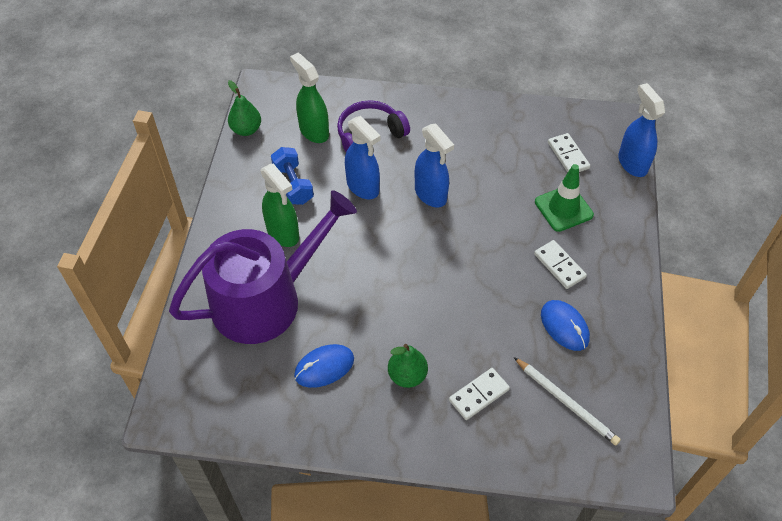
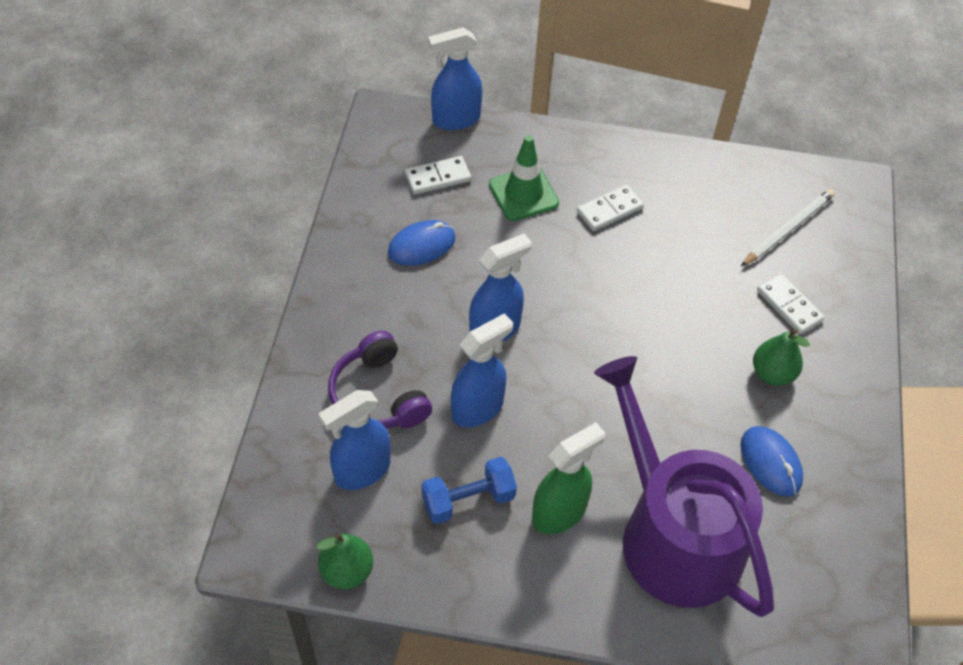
camera: 90 degrees left, 0 degrees up
green spray bottle [290,53,329,143] -> blue spray bottle [319,390,391,490]
blue mouse [541,300,590,351] -> blue mouse moved to [388,220,456,266]

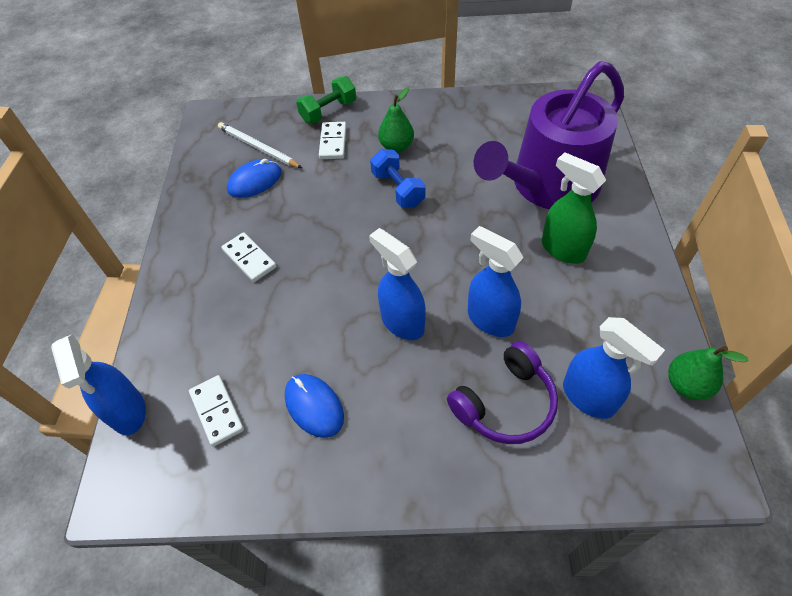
camera: 95 degrees left, 0 degrees up
blue dumbbell [421,457,517,524] -> blue dumbbell moved to [370,149,425,208]
green traffic cone [489,135,559,221] -> none
blue mouse [741,426,803,497] -> blue mouse moved to [227,159,282,198]
white domino [757,273,825,334] -> white domino turned 45 degrees counterclockwise [319,122,346,159]
none -> green dumbbell [296,76,356,123]

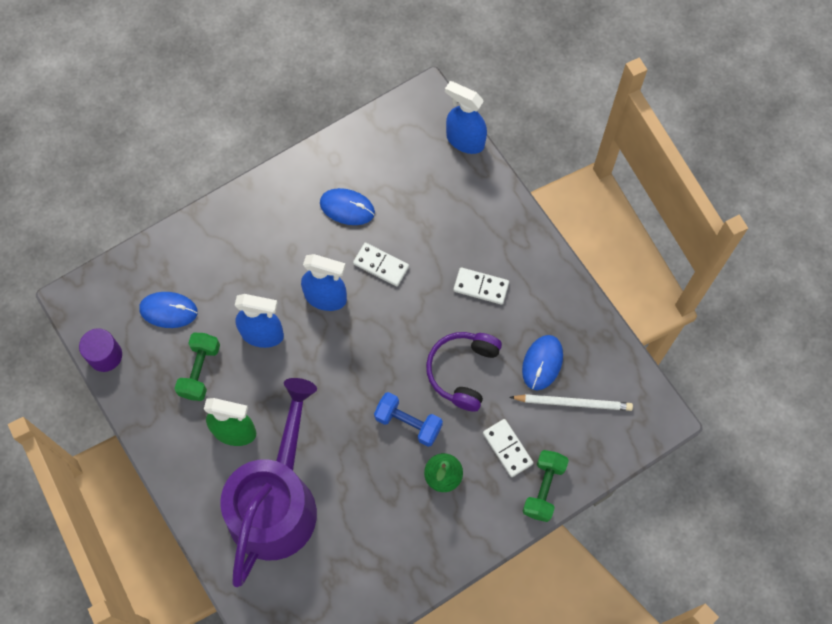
camera: 145 degrees right, 15 degrees up
white domino [189,375,244,447] -> white domino moved to [353,242,409,286]
purple headphones [447,341,558,444] -> purple headphones moved to [426,332,502,412]
blue spray bottle [563,317,665,419] -> blue mouse [139,292,198,328]
green pear [668,346,749,400] -> purple cylinder [79,328,122,372]
none -> green dumbbell [174,333,220,401]

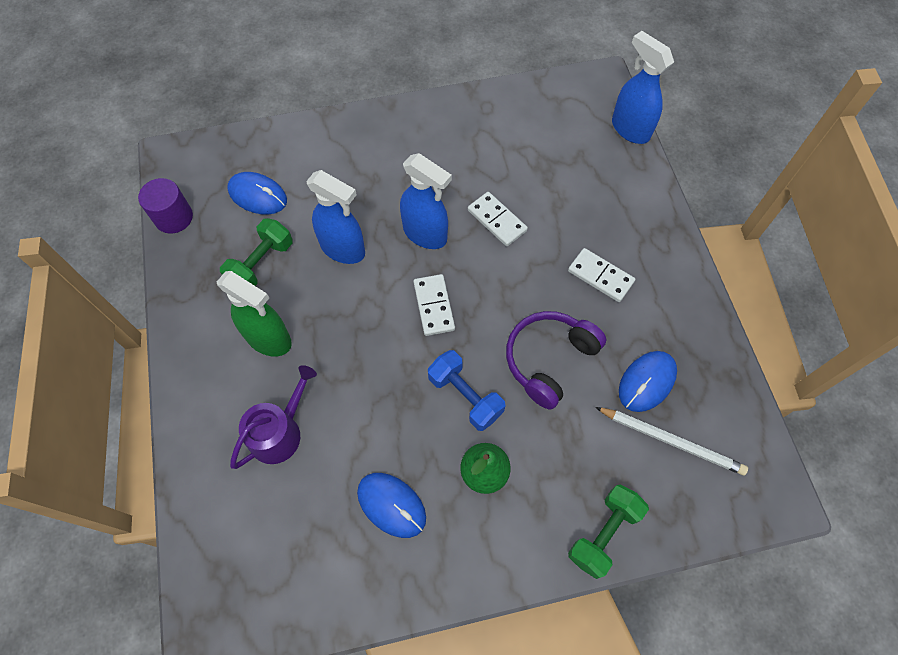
camera: 20 degrees right, 5 degrees down
purple watering can [220,378,317,587] -> purple watering can [230,365,317,469], size x0.47
blue mouse [320,188,375,225] -> blue mouse moved to [357,473,426,538]
white domino [483,419,534,477] -> white domino moved to [413,274,455,336]

